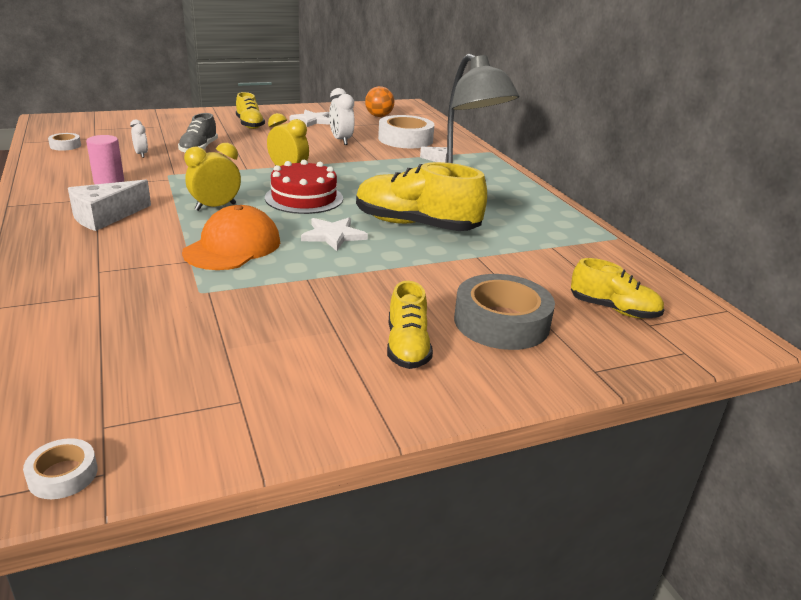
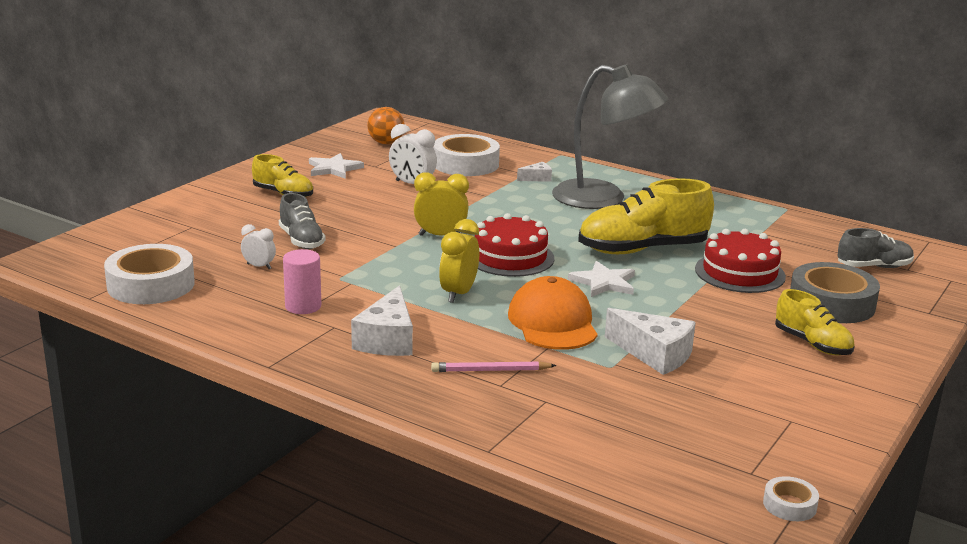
camera: 35 degrees left, 5 degrees down
white tape [48,133,81,151] -> white tape [104,244,195,304], size x2.15
yellow shoe [571,258,664,318] -> grey shoe [838,228,914,268]
none -> pink pencil [431,361,557,372]
none -> white cheese [605,308,696,375]
none -> red cake [695,229,786,293]

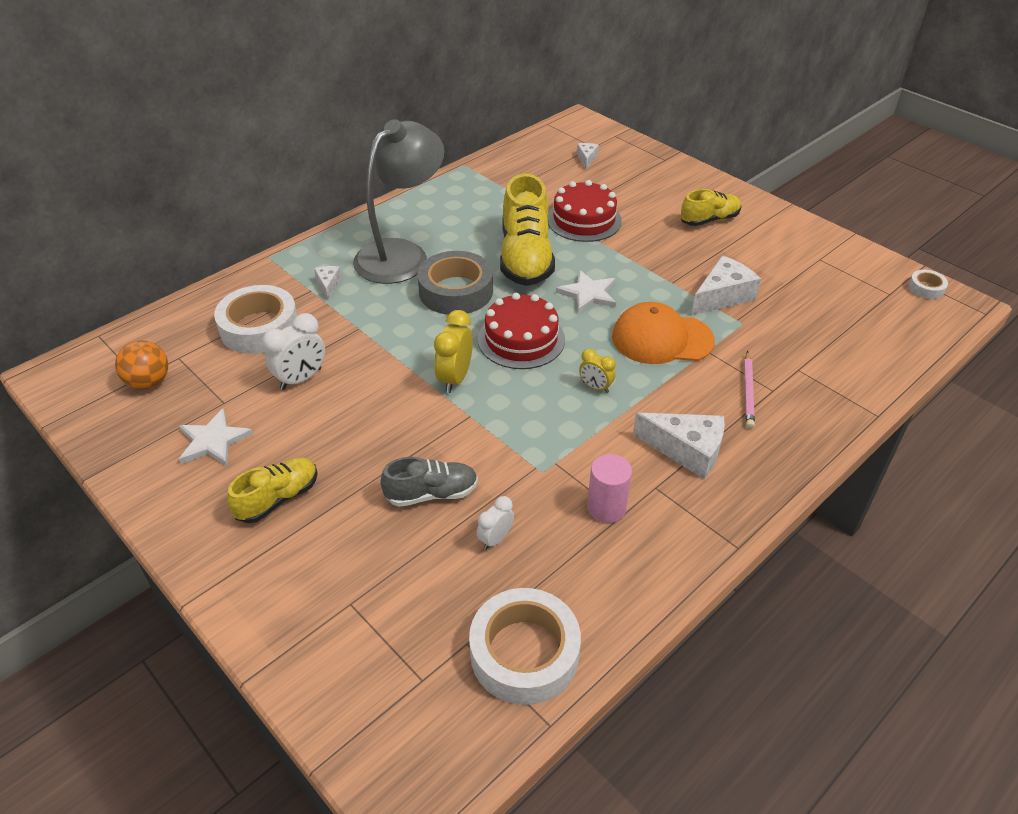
camera: 75 degrees left, 20 degrees up
yellow clock [439,219,479,303] -> yellow clock [579,349,616,393], size x0.61
grey tape [790,262,880,323] -> grey tape moved to [417,251,493,315]
grey shoe [838,228,914,268] -> white cheese [577,143,599,169]

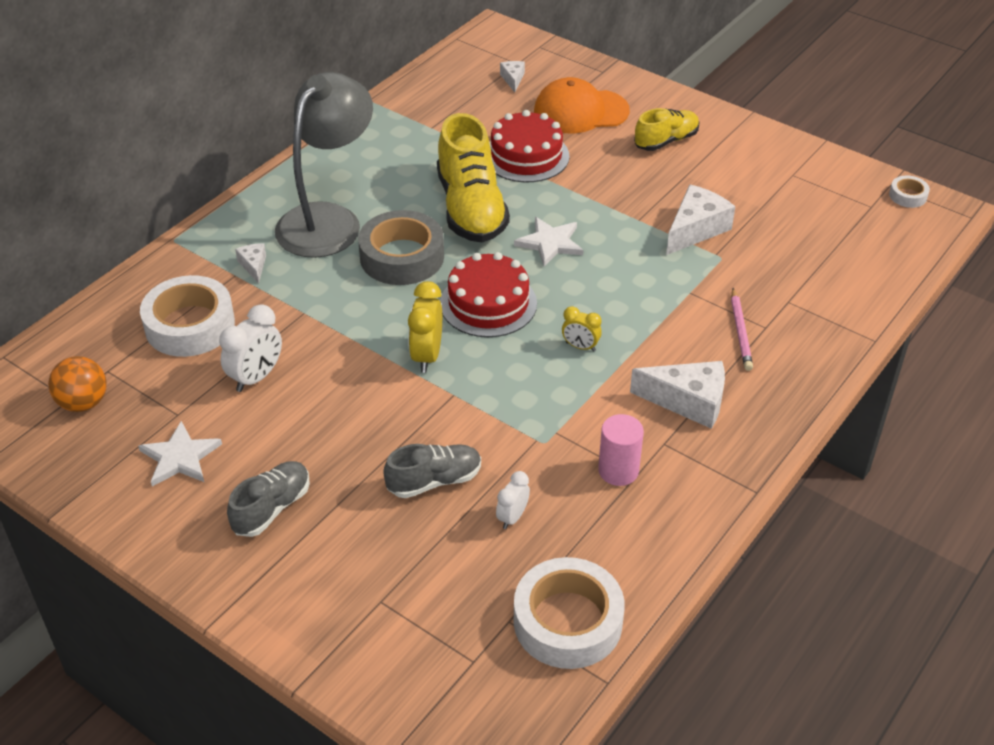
camera: 10 degrees left, 0 degrees up
yellow shoe [227,458,318,523] -> grey shoe [227,461,310,537]
orange cap [612,302,715,364] -> orange cap moved to [534,77,630,133]

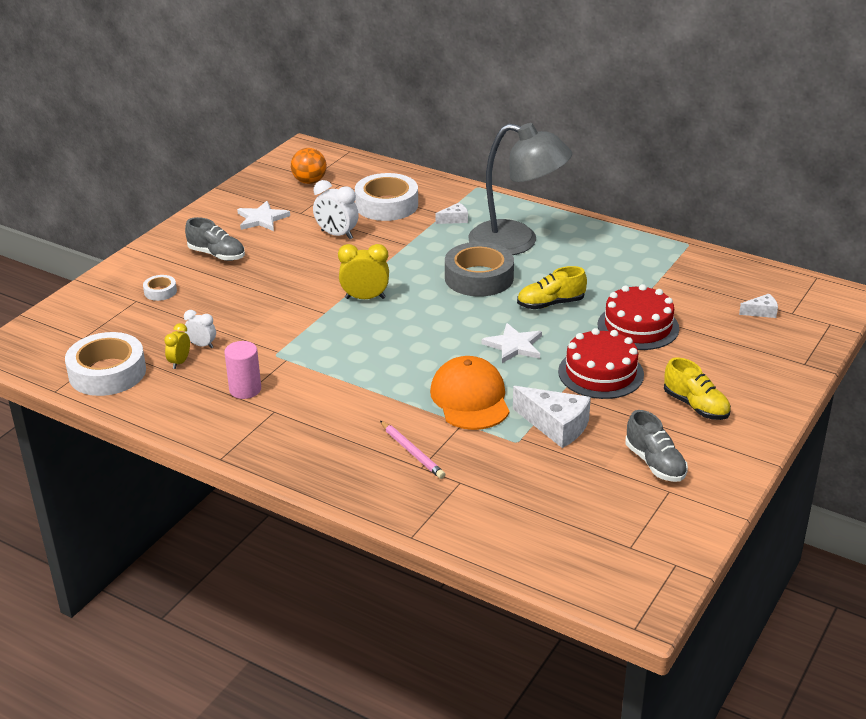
camera: 85 degrees right, 10 degrees down
grey shoe [383,444,481,498] -> grey shoe moved to [625,410,688,482]
yellow shoe [437,113,510,242] -> yellow shoe [517,266,587,309], size x0.57
red cake [440,252,537,337] -> red cake moved to [558,328,644,399]
orange cap [534,77,630,133] -> orange cap moved to [430,356,509,430]
yellow clock [562,306,602,352] -> yellow clock moved to [164,323,190,369]
white cheese [630,361,725,429] -> none
pink pencil [731,288,753,371] -> pink pencil turned 120 degrees counterclockwise [380,421,445,479]
white tape [889,176,930,208] -> white tape moved to [143,275,177,301]

